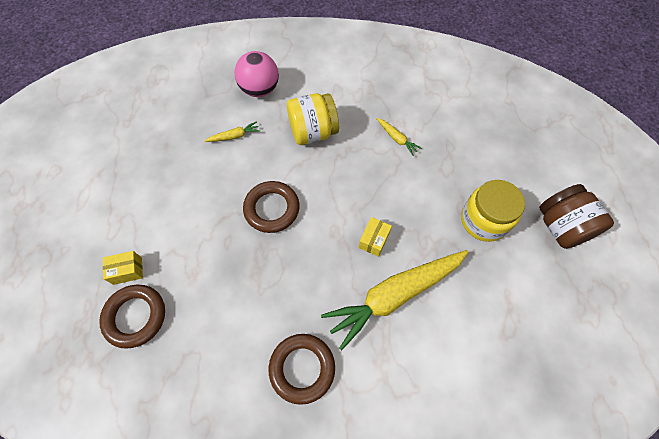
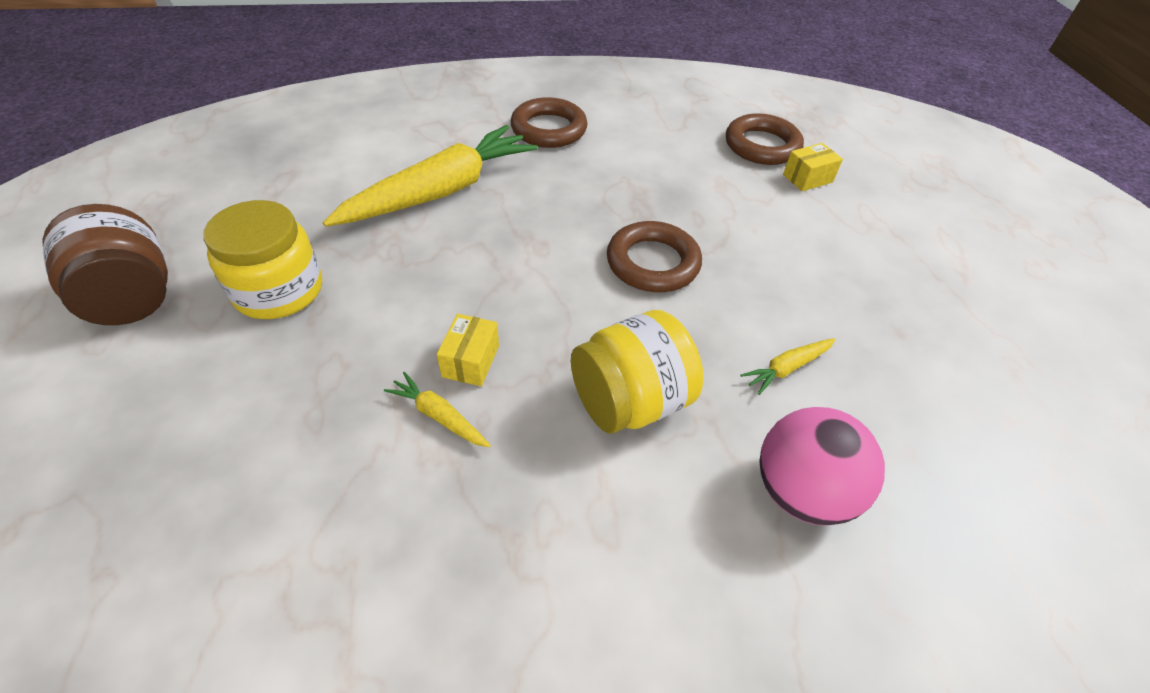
camera: 165 degrees right, 15 degrees down
yellow box [359,217,392,257] -> yellow box moved to [437,314,499,386]

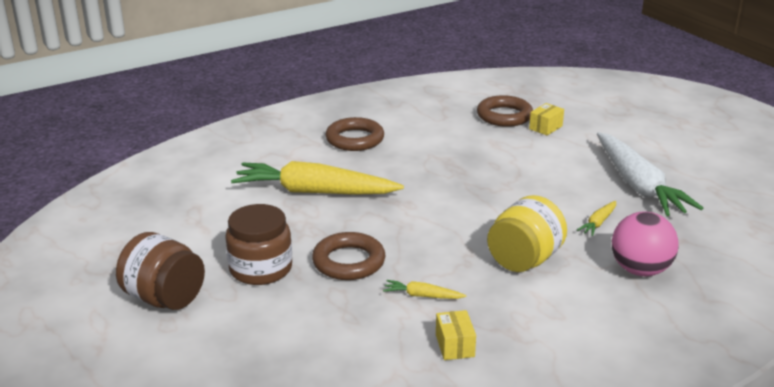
camera: 20 degrees left, 20 degrees down
yellow jar [203,200,322,319] -> brown jar [225,204,292,285]
yellow carrot [323,125,538,227] -> yellow carrot turned 105 degrees counterclockwise [231,161,404,195]
yellow box [437,314,499,386] -> yellow box moved to [436,310,476,360]
brown ring [607,221,702,292] -> brown ring moved to [312,232,385,280]
none -> white carrot [597,132,703,216]

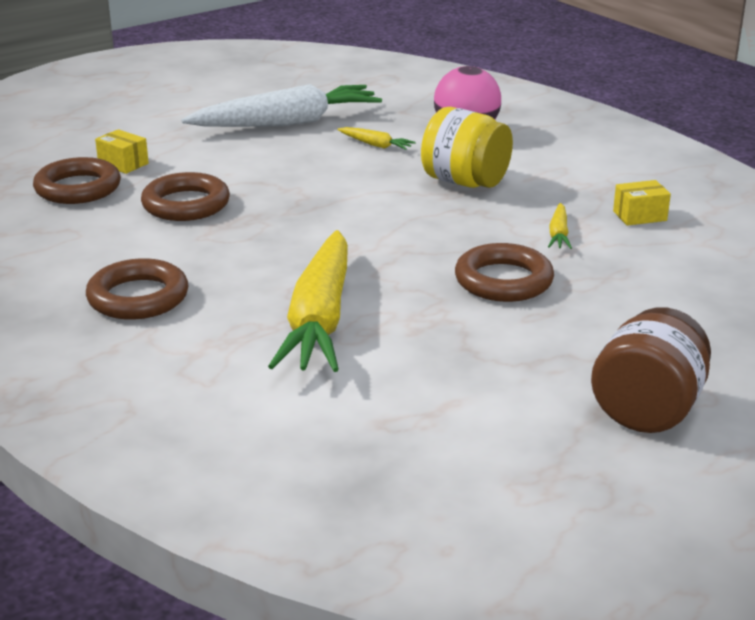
camera: 95 degrees left, 0 degrees up
brown jar [225,204,292,285] -> none
none -> brown ring [141,172,230,221]

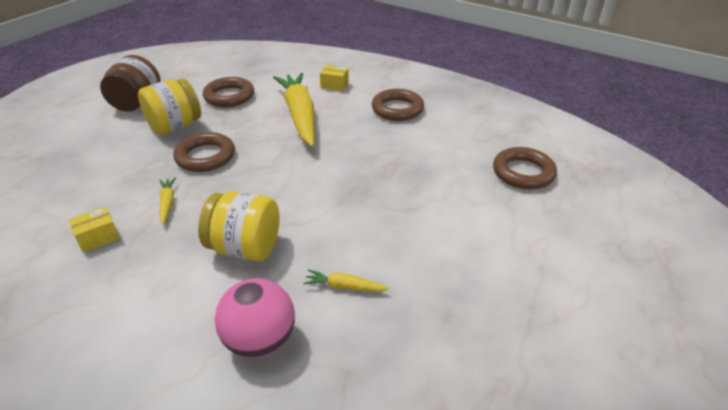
camera: 160 degrees right, 10 degrees up
yellow box [95,129,149,174] -> yellow box moved to [320,65,349,91]
brown ring [141,172,230,221] -> brown ring moved to [203,77,254,107]
white carrot [181,84,382,127] -> none
none -> yellow jar [138,79,201,135]

